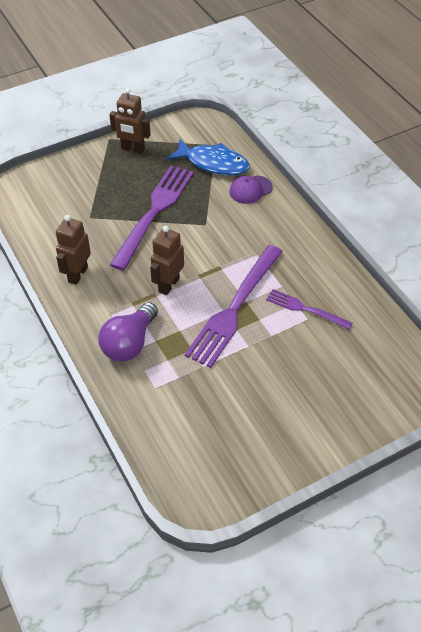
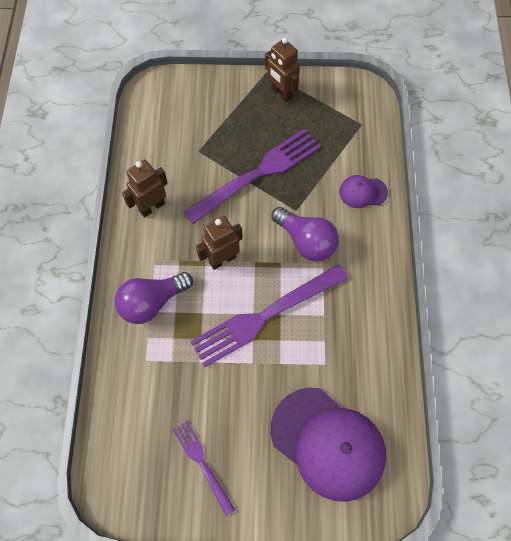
camera: 30 degrees right, 15 degrees up
blue fish [167,138,250,175] -> none
purple fork [266,289,352,329] -> purple fork moved to [173,420,235,516]
none -> purple light bulb [271,207,339,261]
none -> purple cap [271,387,386,502]

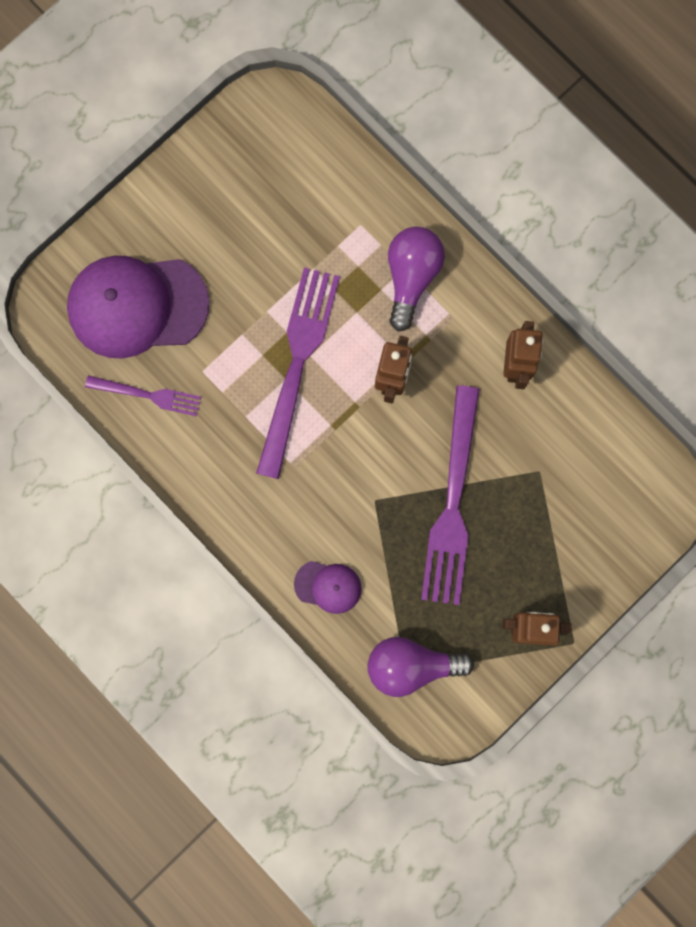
camera: 135 degrees right, 15 degrees up
purple fork [173,420,235,516] -> purple fork moved to [85,375,201,416]
purple light bulb [271,207,339,261] -> purple light bulb moved to [368,637,474,697]
purple cap [339,175,388,208] -> purple cap turned 60 degrees clockwise [294,561,362,614]

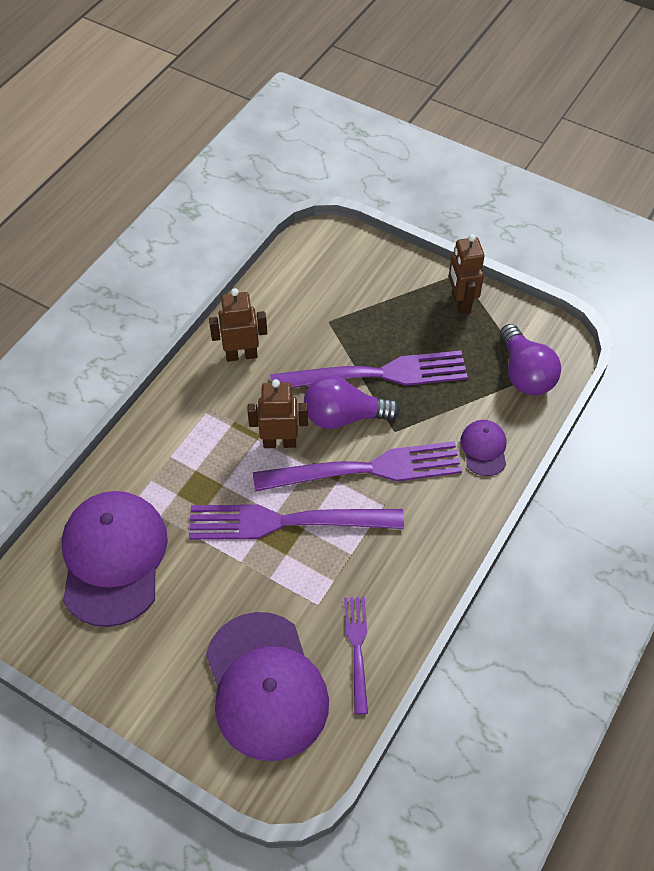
camera: 105 degrees left, 25 degrees down
purple light bulb [388,227,445,332] -> purple light bulb moved to [304,375,400,429]
none -> purple cap [62,491,168,627]
none -> purple fork [253,441,462,491]

